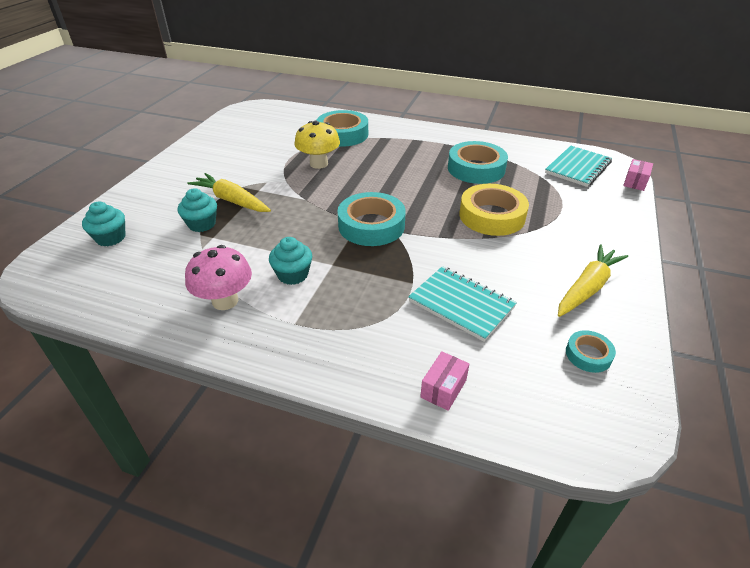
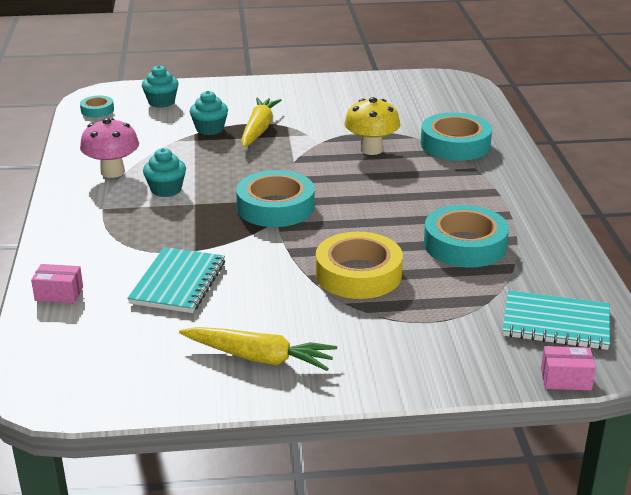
camera: 65 degrees right, 10 degrees down
turquoise tape [566,330,616,373] -> turquoise tape moved to [80,96,114,117]

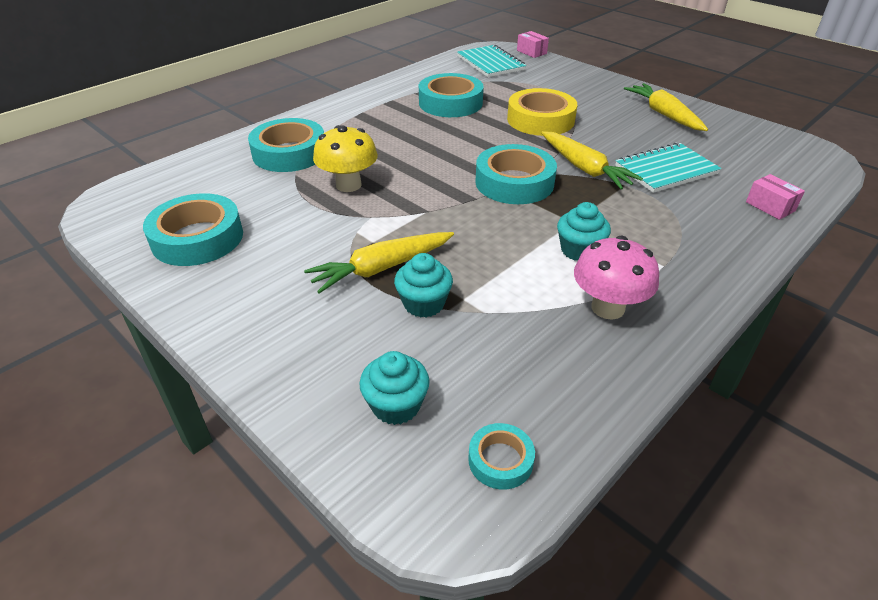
camera: 130 degrees left, 10 degrees up
none -> turquoise tape [143,193,243,266]
none -> yellow carrot [541,131,643,190]

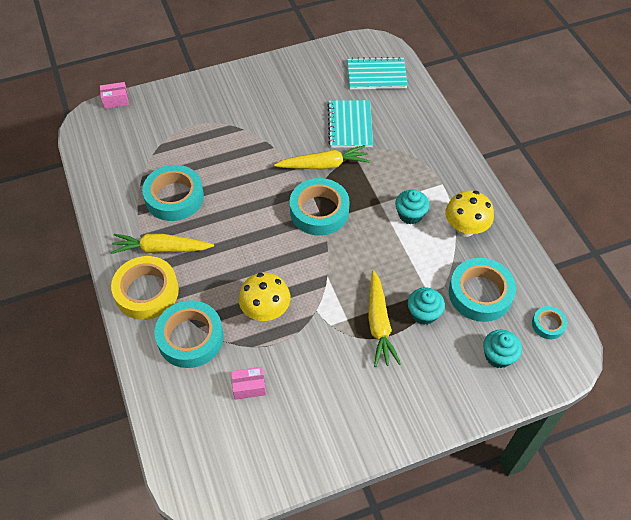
camera: 65 degrees left, 15 degrees up
turquoise tape [143,193,243,266] -> turquoise tape moved to [449,258,516,322]
turquoise notebook [457,45,526,77] -> turquoise notebook moved to [347,57,408,90]
yellow tape [507,88,577,136] -> yellow tape moved to [111,256,179,320]
pink mushroom [574,236,659,320] -> yellow mushroom [445,191,494,237]
yellow carrot [624,83,708,131] -> yellow carrot moved to [110,234,214,254]
pink box [746,174,805,220] -> pink box moved to [231,367,266,400]

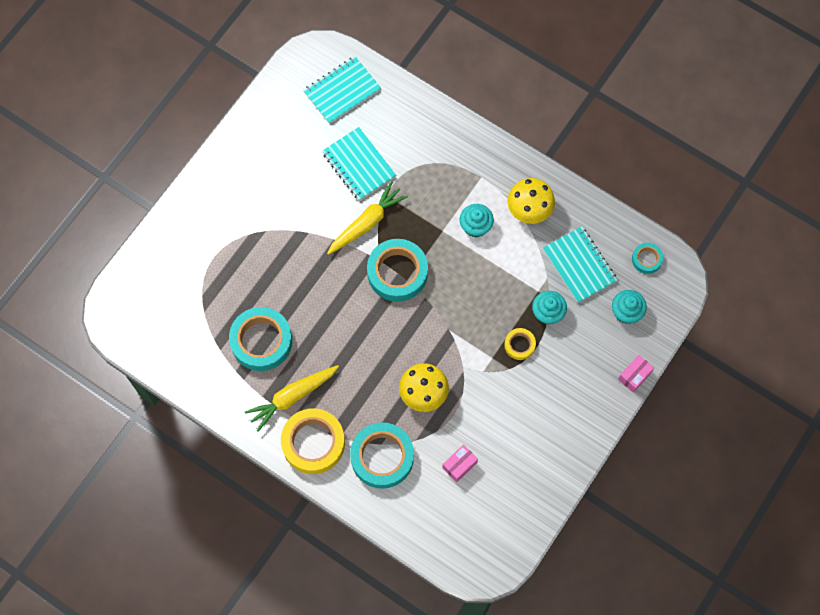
camera: 35 degrees left, 15 degrees up
pink box [100,82,129,109] -> pink box moved to [618,355,654,392]
yellow carrot [368,270,401,367] -> yellow tape [504,328,536,360]
turquoise tape [449,258,516,322] -> turquoise notebook [543,226,618,303]

